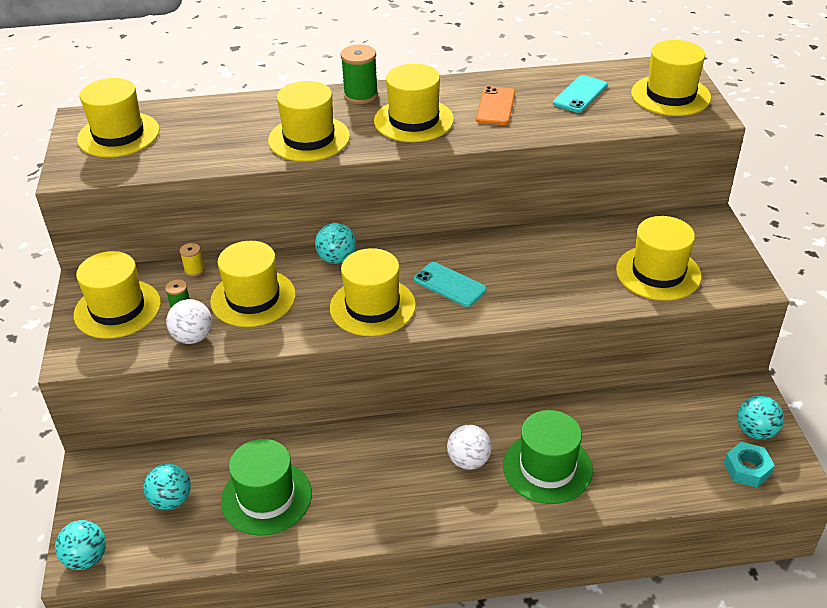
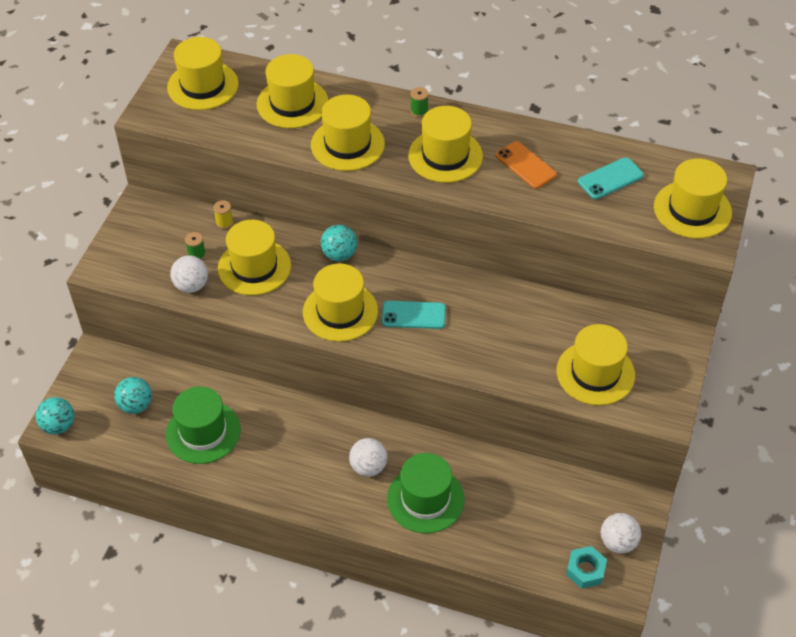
camera: 25 degrees right, 10 degrees up
yellow hat [74,251,161,339] -> yellow hat moved to [257,54,328,128]
green spool [341,44,378,104] -> green spool [410,87,429,117], size x0.55
turquoise phone [414,262,487,307] -> turquoise phone turned 60 degrees counterclockwise [382,301,446,329]
orange phone [476,86,515,125] -> orange phone turned 75 degrees counterclockwise [496,141,557,189]
turquoise ball [738,396,784,440] -> white ball [601,513,641,553]

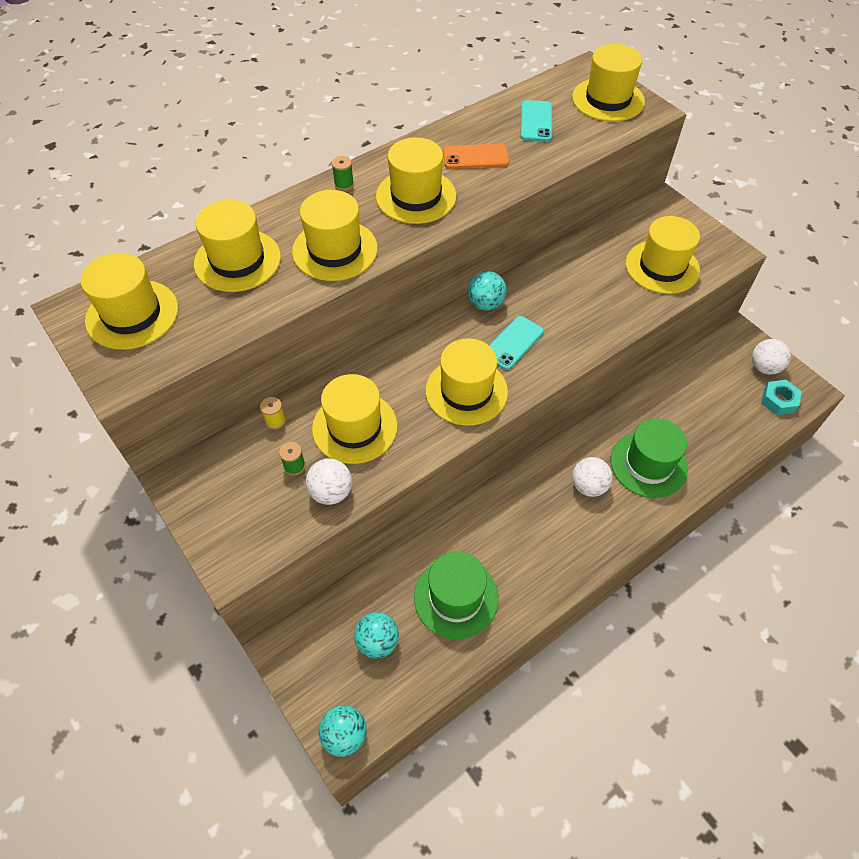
camera: 55 degrees left, 5 degrees up
turquoise ball [321,225,357,261] -> turquoise ball moved to [468,271,507,310]

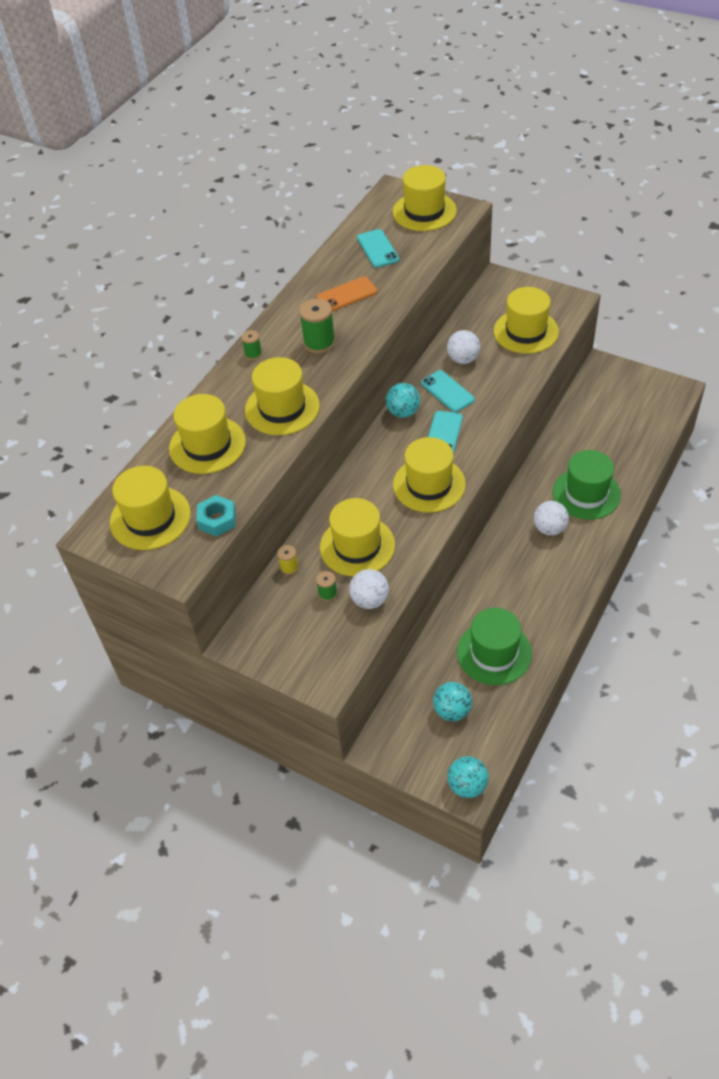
camera: 20 degrees left, 5 degrees down
yellow hat [376,137,456,224] -> green spool [299,299,335,353]
white ball [752,339,791,375] -> white ball moved to [447,330,480,364]
turquoise nut [761,380,802,415] -> turquoise nut moved to [196,495,236,537]
none -> turquoise phone [421,370,475,412]

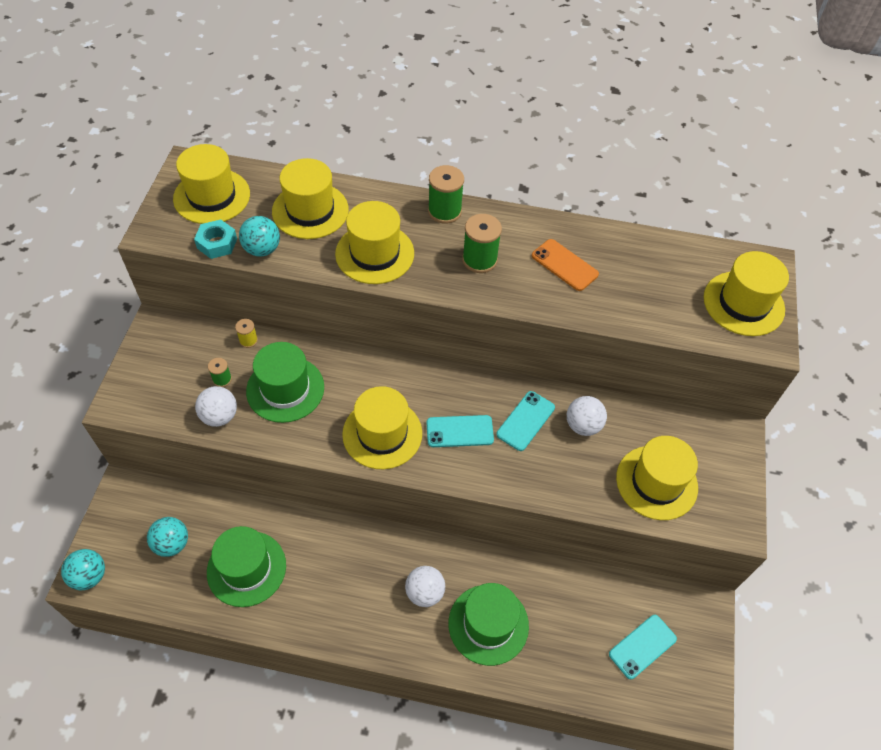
camera: 65 degrees right, 5 degrees up
green spool [241,330,262,360] -> green spool [428,165,464,224], size x1.83
yellow hat [320,498,395,577] -> green hat [246,342,324,423]
turquoise phone [357,229,399,268] -> turquoise phone moved to [609,615,677,679]
turquoise ball [386,383,420,418] -> turquoise ball moved to [239,216,280,257]

